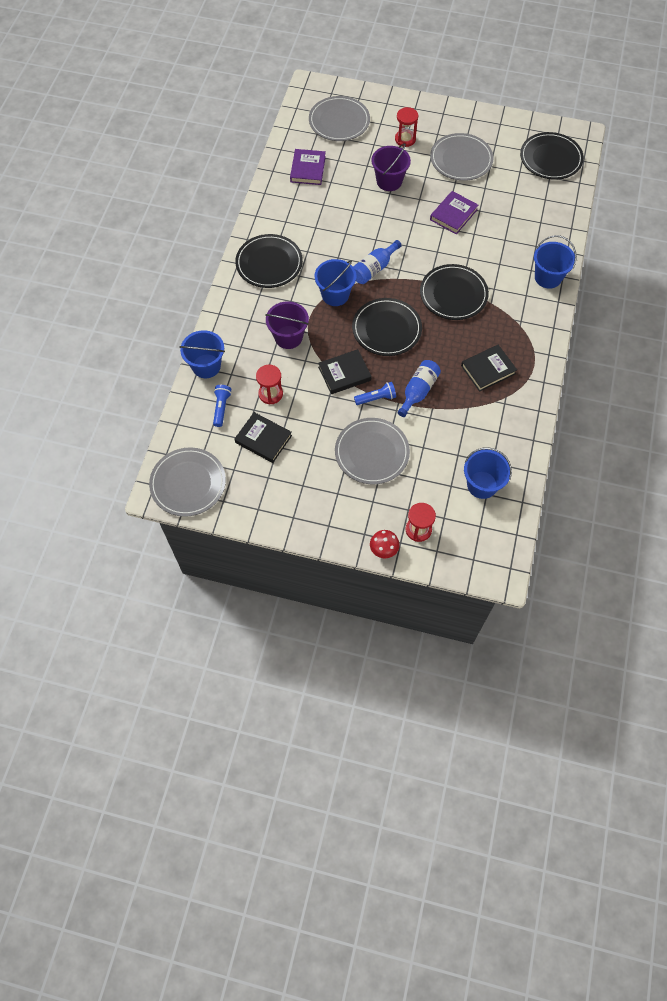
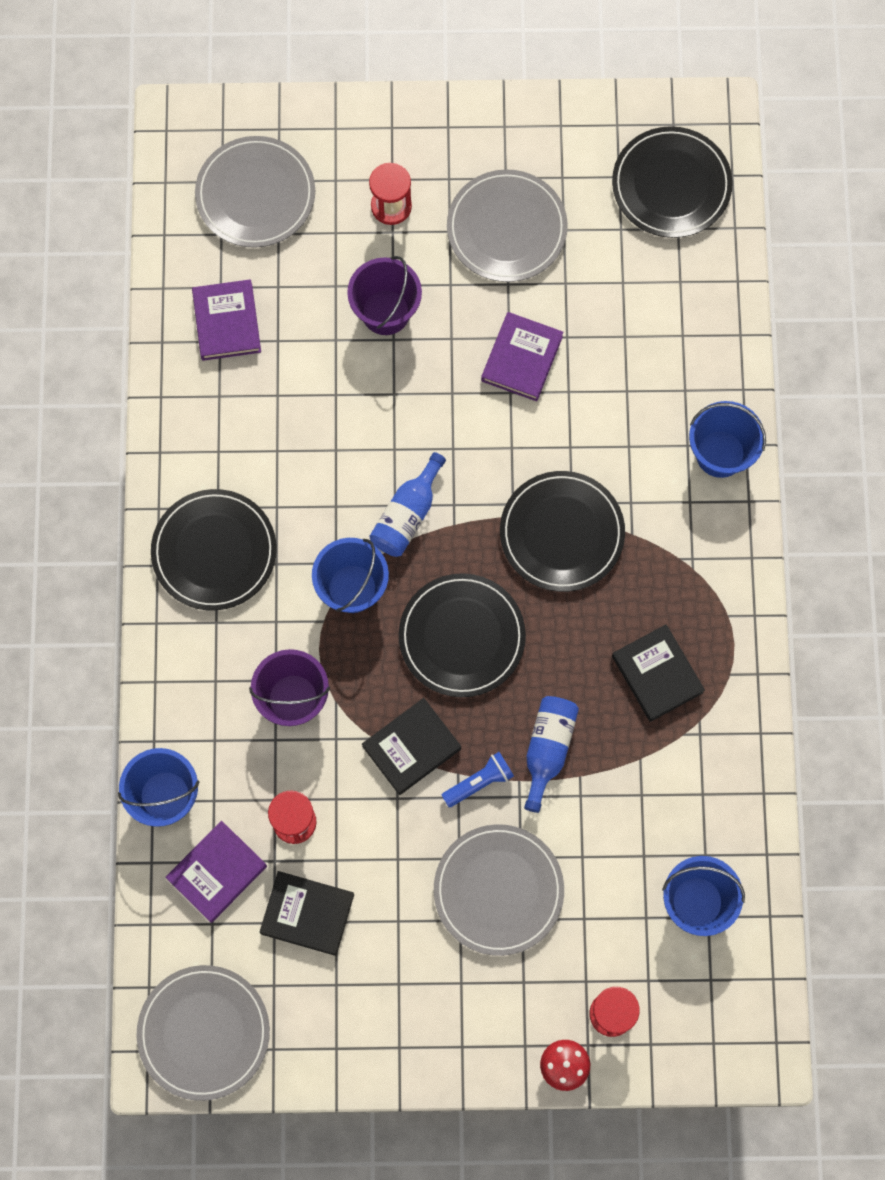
camera: 15 degrees left, 10 degrees up
blue flashlight [213,385,231,427] -> purple book [165,821,267,923]
black book [461,345,517,392] -> black book turned 75 degrees counterclockwise [612,624,705,722]

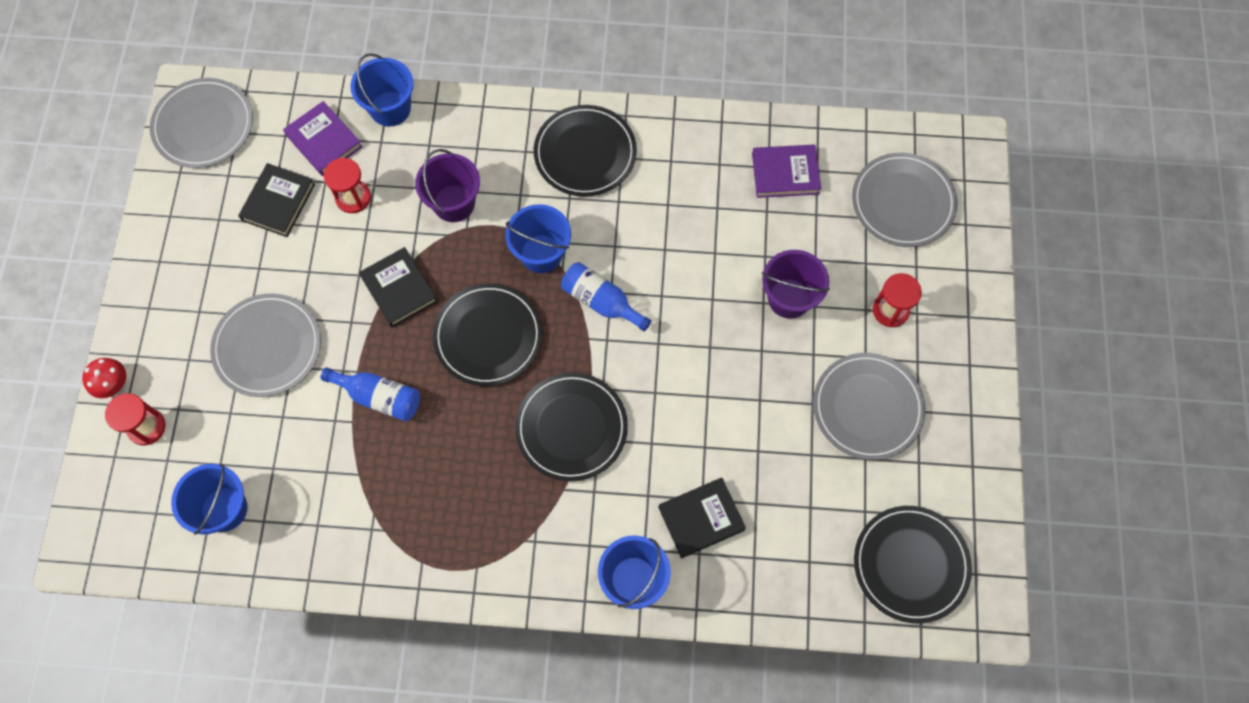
camera: 95 degrees right, 5 degrees down
blue flashlight [442,752,514,807] -> none
purple book [481,312,563,401] -> none
black book [612,624,705,722] -> black book moved to [659,478,746,558]

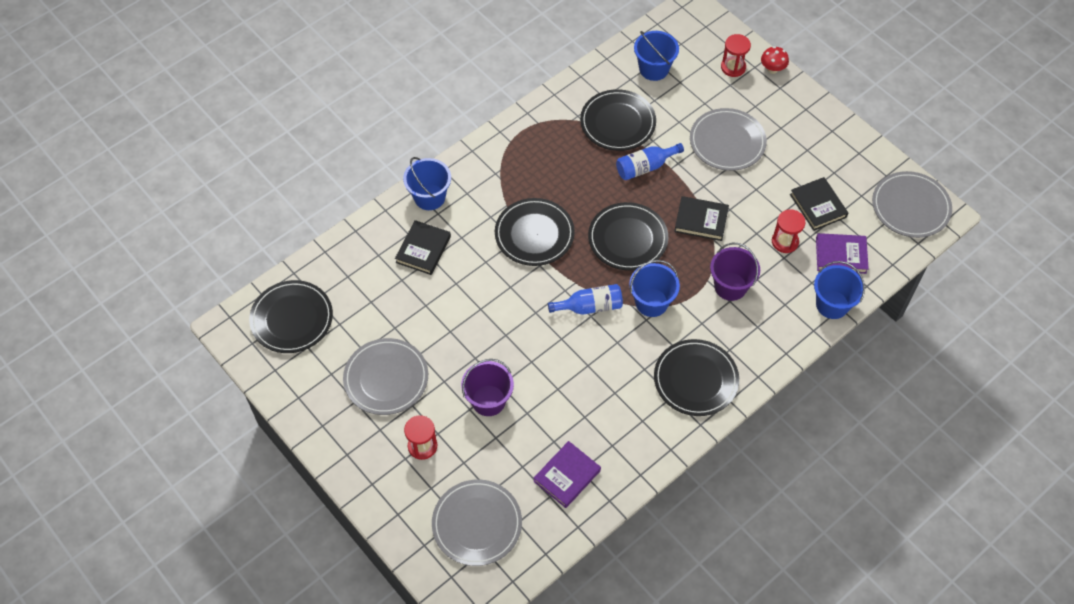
camera: 135 degrees right, 10 degrees down
none -> black plate [580,89,656,151]

